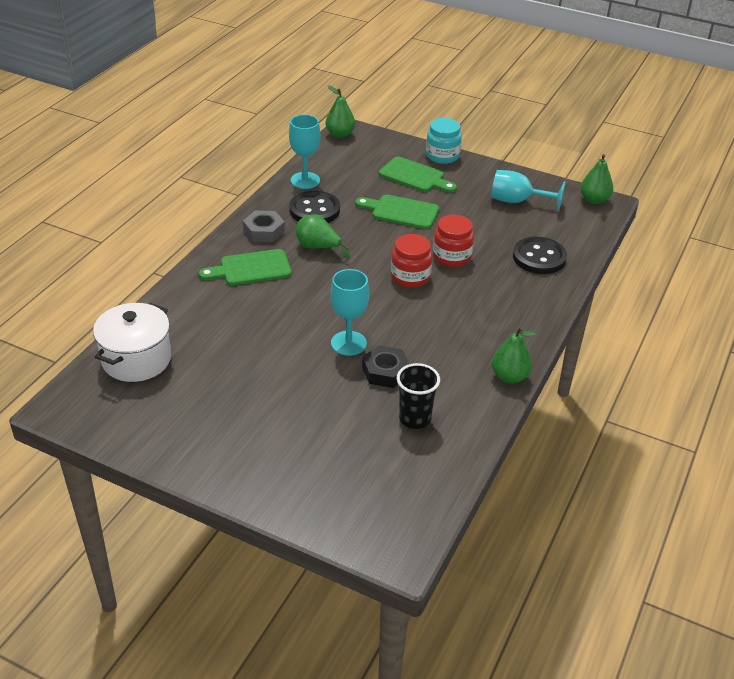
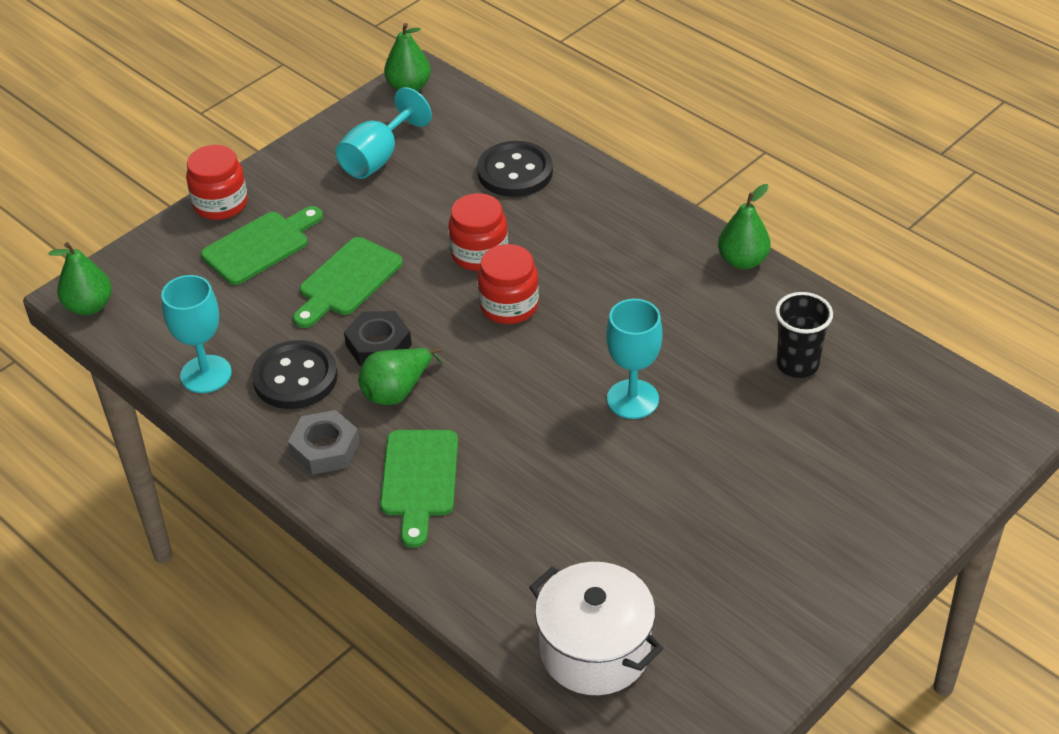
camera: 70 degrees left, 5 degrees up
black nut [362,345,409,388] -> black nut moved to [344,311,412,366]
turquoise jar [426,118,462,164] -> red jar [186,145,248,220]

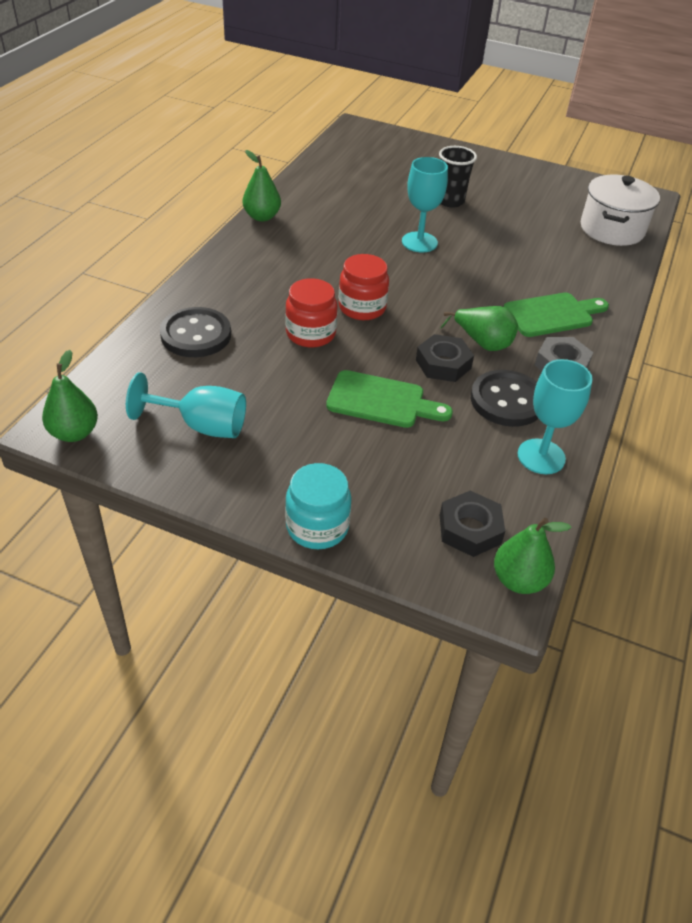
camera: 115 degrees left, 0 degrees up
red jar [186,145,248,220] -> turquoise jar [285,463,352,549]
green cutting board [201,206,323,285] -> none
black cup [775,292,833,378] -> black cup moved to [439,146,477,208]
none -> black nut [440,491,505,557]

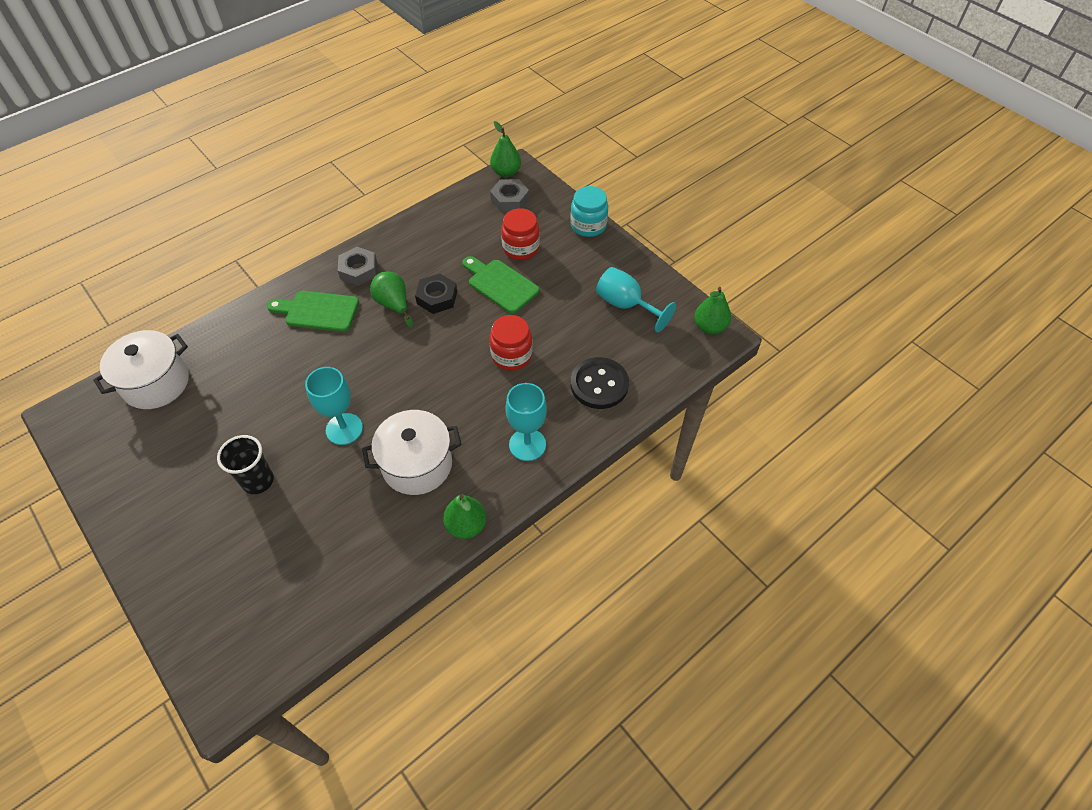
camera: 150 degrees left, 10 degrees up
red jar [339,254,389,320] -> red jar moved to [501,208,540,260]
black nut [440,491,505,557] -> grey nut [490,179,529,211]
black button [471,370,539,427] -> none
turquoise goblet [517,359,593,474] -> turquoise goblet moved to [505,383,547,461]
none -> white pot [362,410,462,495]

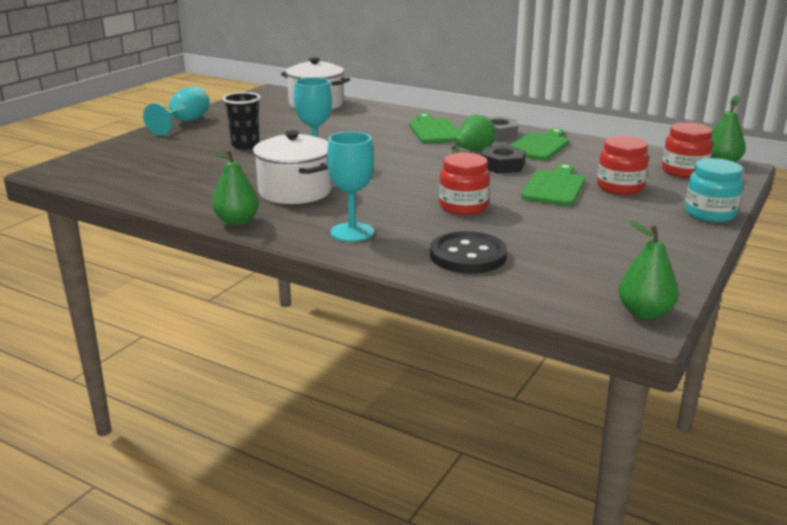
camera: 70 degrees right, 30 degrees down
grey nut [490,179,529,211] -> red jar [662,122,713,178]
turquoise goblet [596,267,676,333] -> turquoise goblet moved to [143,86,210,136]
none -> green cutting board [509,128,569,160]

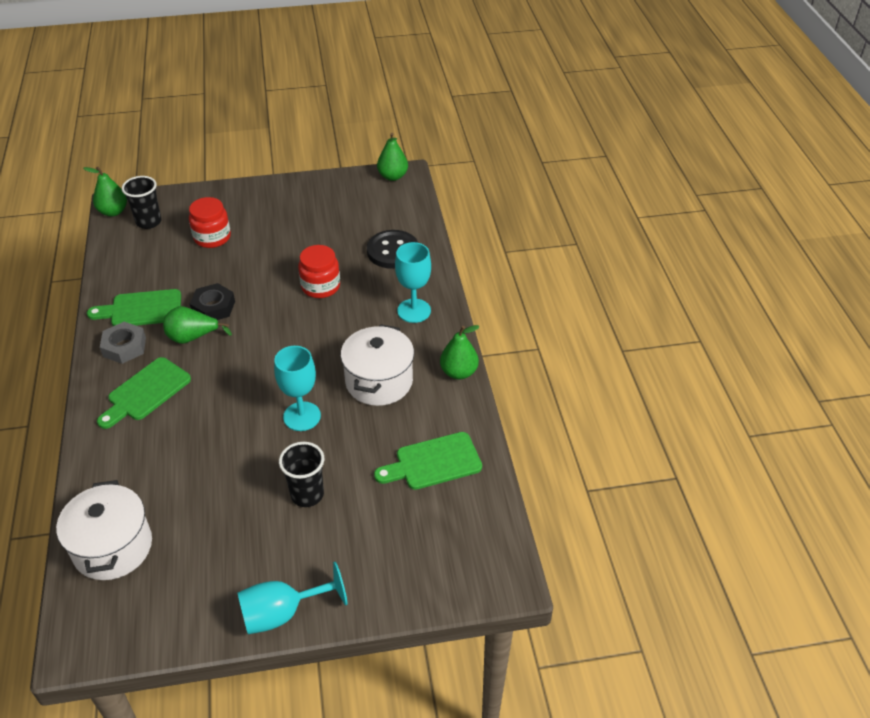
camera: 130 degrees left, 20 degrees up
green cutting board [521,164,585,206] -> green cutting board moved to [374,432,482,490]
red jar [662,122,713,178] -> black cup [122,176,161,229]
turquoise jar [685,158,743,222] -> none

